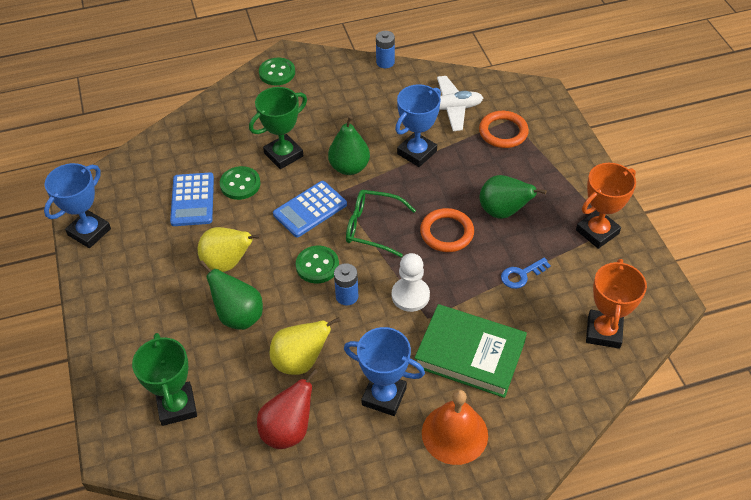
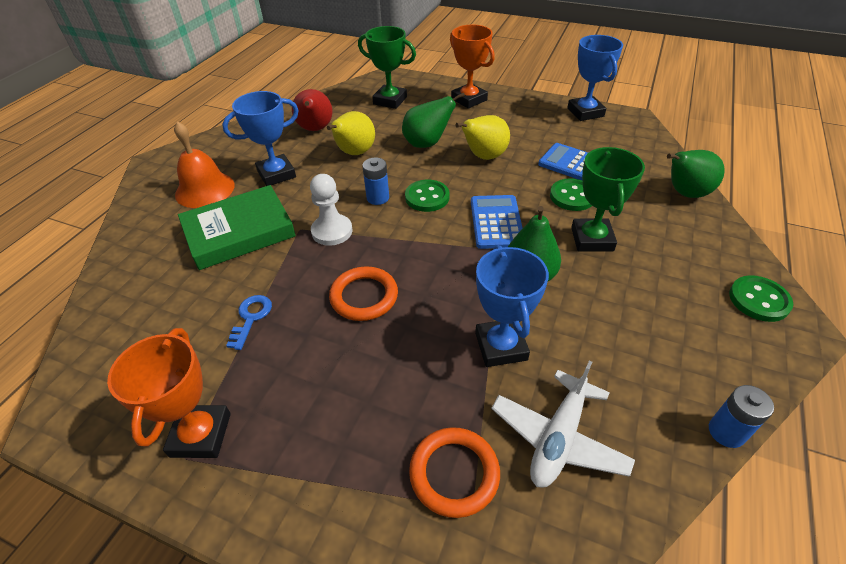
camera: 130 degrees right, 5 degrees down
green glasses [346,190,416,257] -> none
green pear [480,175,547,219] -> green pear moved to [667,150,725,198]
orange trophy [586,259,647,349] -> orange trophy moved to [450,25,495,109]

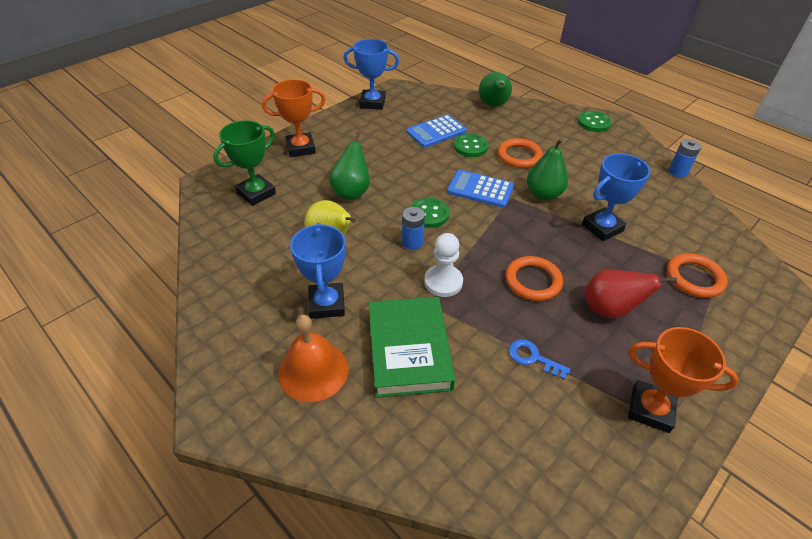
camera: 70 degrees left, 0 degrees up
red pear [292,89,333,131] -> red pear moved to [585,269,677,319]
yellow pear [456,115,510,160] -> none
blue trophy [475,245,549,367] -> blue trophy turned 45 degrees counterclockwise [582,153,650,241]
white plane [491,360,635,488] -> none
green trophy [571,147,645,252] -> orange ring [498,138,543,168]

